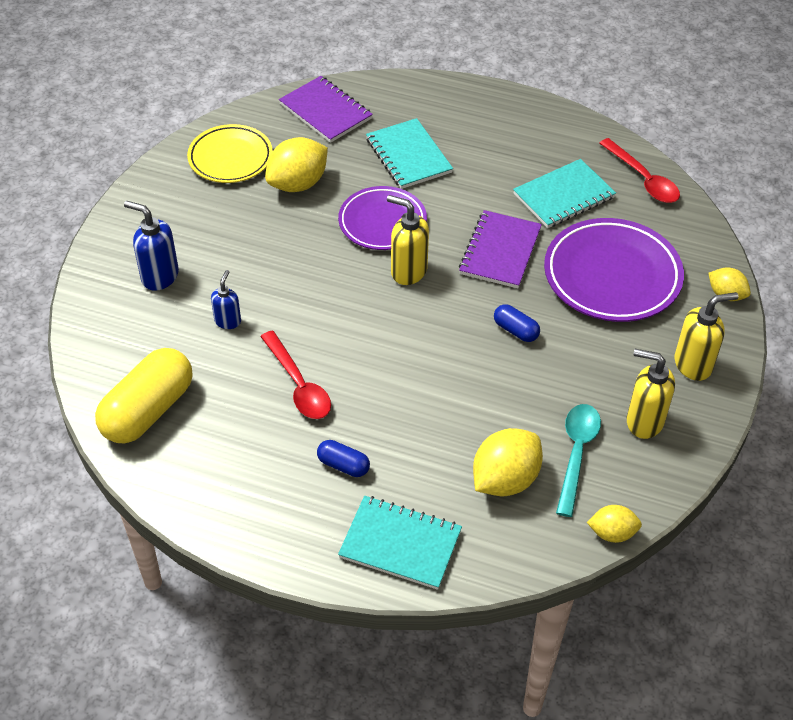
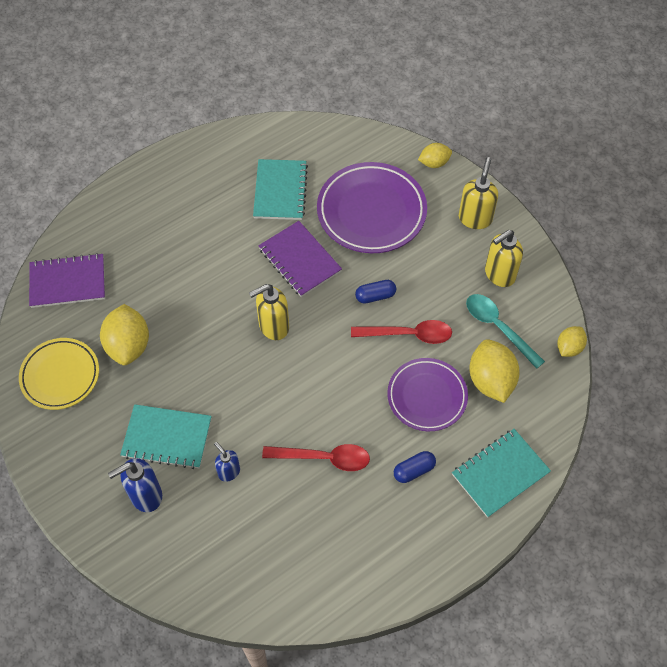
camera: 55 degrees left, 10 degrees up
yellow capsule [95,348,192,443] -> none
purple plate [338,186,427,250] -> purple plate moved to [387,358,468,431]
turquoise notebook [366,118,453,189] -> turquoise notebook moved to [120,404,212,469]
red spoon [599,138,680,203] -> red spoon moved to [351,320,452,344]

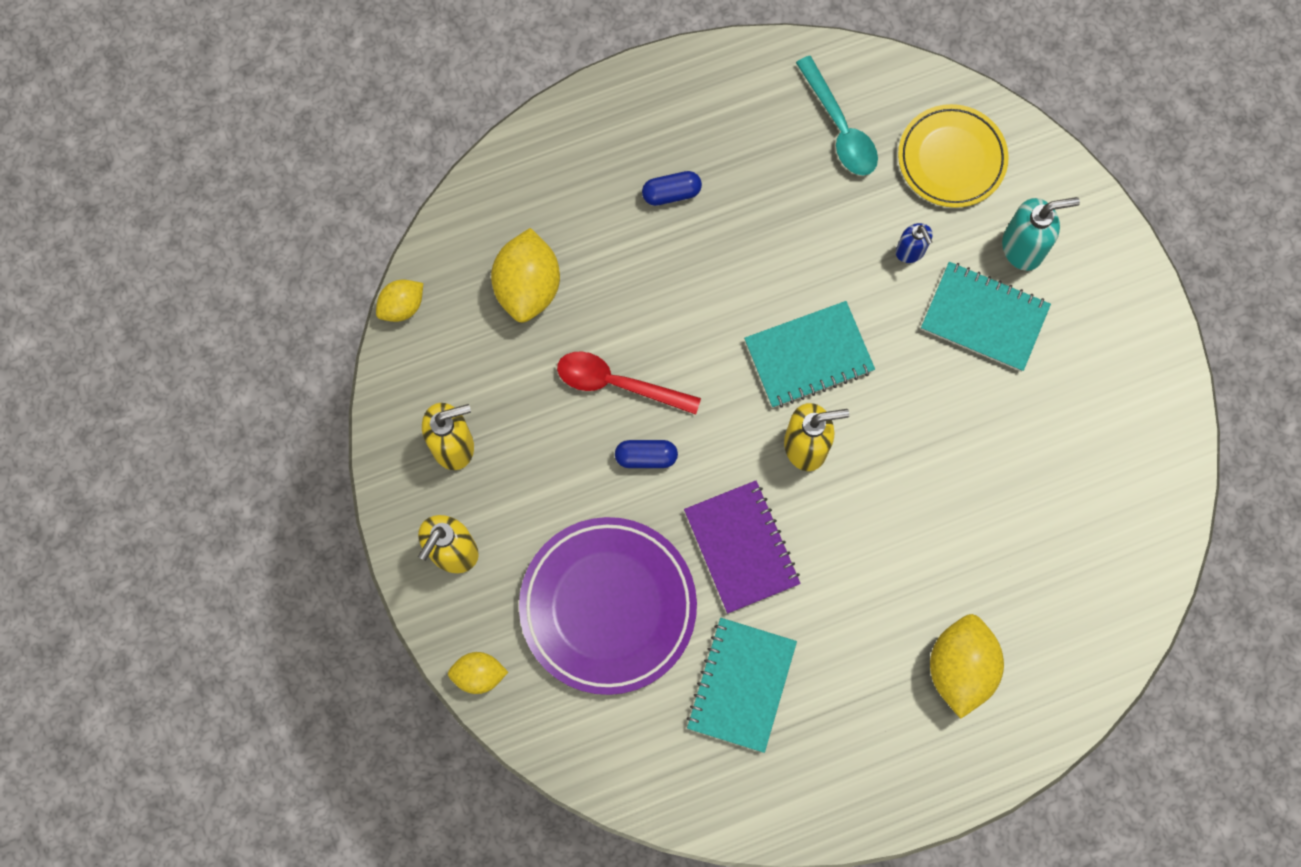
camera: 165 degrees left, 15 degrees up
yellow plate [19,338,99,410] -> yellow plate moved to [898,104,1009,208]
purple notebook [29,253,105,308] -> none
yellow lemon [100,304,149,365] -> yellow lemon moved to [930,614,1004,719]
blue soap dispenser [108,458,162,512] -> turquoise soap dispenser [1002,197,1080,271]
red spoon [262,444,370,471] -> none
purple plate [387,358,468,431] -> none
turquoise notebook [452,429,551,518] -> turquoise notebook moved to [744,301,875,408]
turquoise spoon [466,294,545,369] -> turquoise spoon moved to [796,56,878,176]

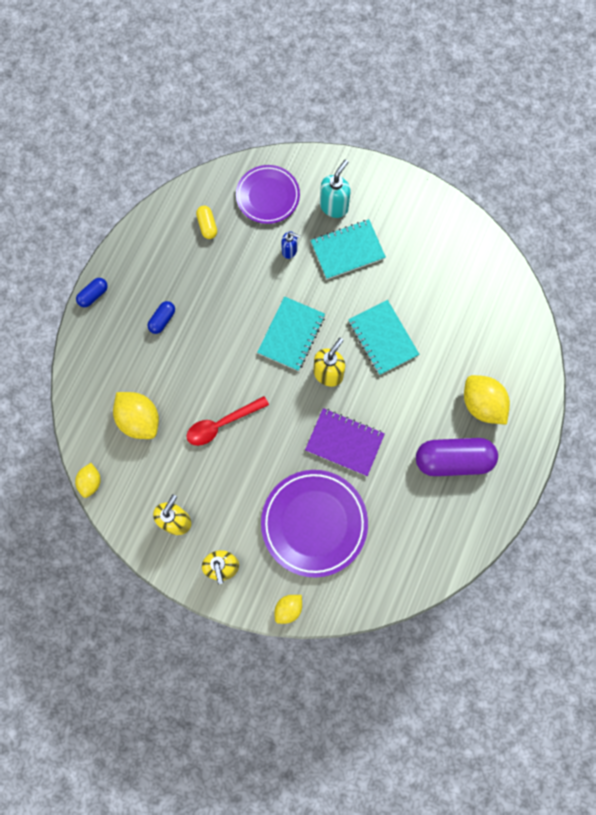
camera: 45 degrees left, 0 degrees up
blue capsule [615,440,678,468] -> blue capsule moved to [76,278,108,307]
turquoise notebook [687,618,797,753] -> turquoise notebook moved to [348,300,419,375]
turquoise spoon [796,56,878,176] -> yellow capsule [196,206,217,239]
yellow plate [898,104,1009,208] -> purple plate [236,165,300,224]
none -> purple capsule [416,438,498,476]

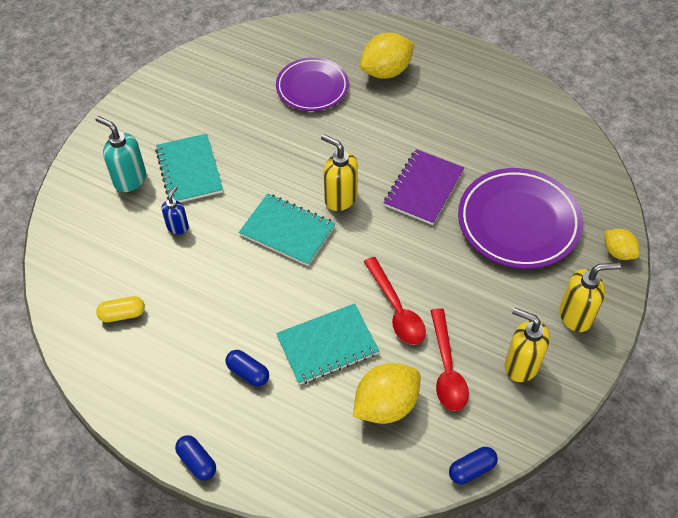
camera: 85 degrees left, 20 degrees down
yellow lemon [75,463,101,498] -> blue capsule [449,447,498,484]
purple plate [236,165,300,224] -> purple plate moved to [276,57,349,111]
turquoise notebook [348,300,419,375] -> turquoise notebook moved to [276,303,379,385]
purple capsule [416,438,498,476] -> none
none -> red spoon [430,308,469,411]

